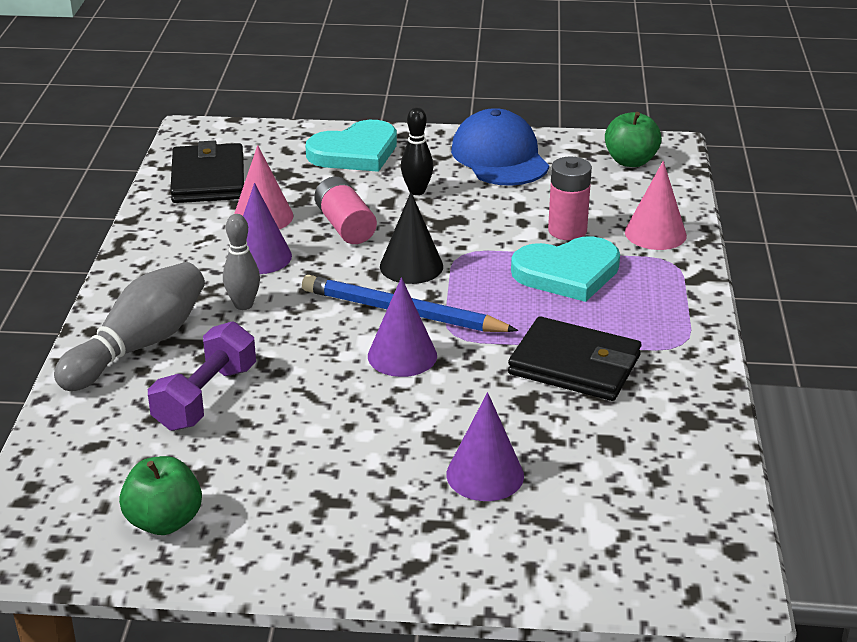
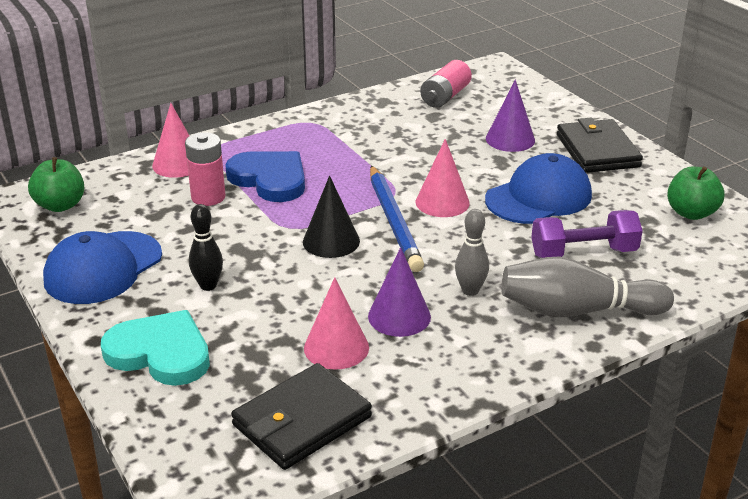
camera: 125 degrees left, 0 degrees up
pink battery [314,177,377,244] -> pink battery moved to [420,60,472,108]
purple cone [368,277,437,377] -> pink cone [416,139,470,217]
black wallet [508,316,641,401] -> black wallet moved to [557,118,643,173]
turquoise heart [511,237,620,302] -> blue heart [225,151,305,202]
none -> blue cap [485,153,592,224]

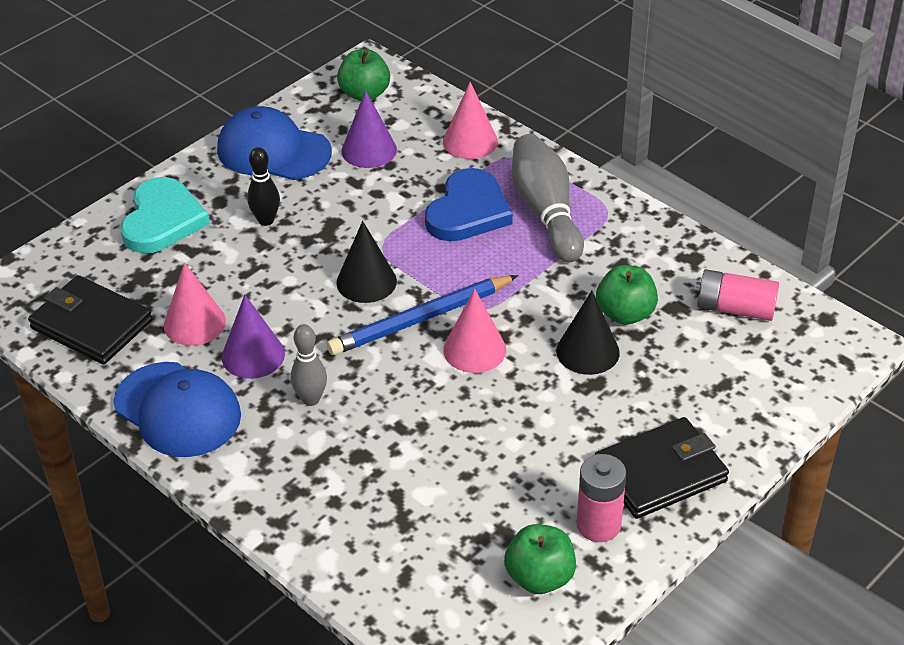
camera: 75 degrees right, 10 degrees up
pink battery [185,132,226,206] -> pink battery moved to [577,454,626,542]
blue cap [485,153,592,224] -> blue cap moved to [113,362,241,457]
purple cone [486,79,535,152] -> purple cone moved to [342,90,397,168]
grey bowling pin [501,256,674,317] -> grey bowling pin moved to [512,134,584,262]
purple dumbbell [531,210,643,258] -> none
none -> black cone [556,291,620,375]
none -> green apple [596,265,658,325]

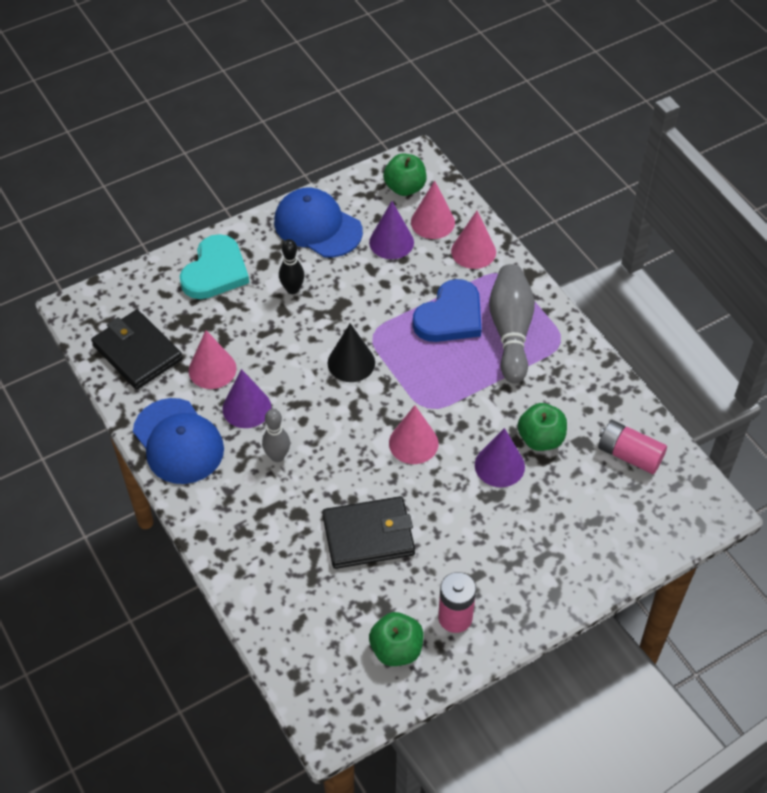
camera: 15 degrees right, 10 degrees up
blue pencil [327,275,518,355] -> none
black cone [556,291,620,375] -> purple cone [475,428,525,487]
black wallet [595,417,729,519] -> black wallet moved to [322,496,415,569]
none -> pink cone [411,181,455,239]

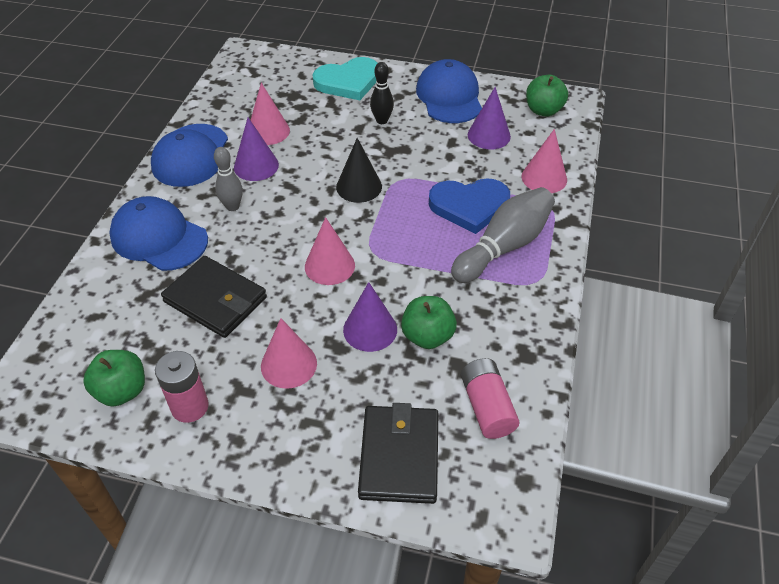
camera: 45 degrees right, 5 degrees down
black wallet [91,310,183,390] -> black wallet moved to [358,403,438,504]
pink cone [411,181,455,239] -> pink cone moved to [261,318,317,389]
none -> blue cap [109,196,208,271]

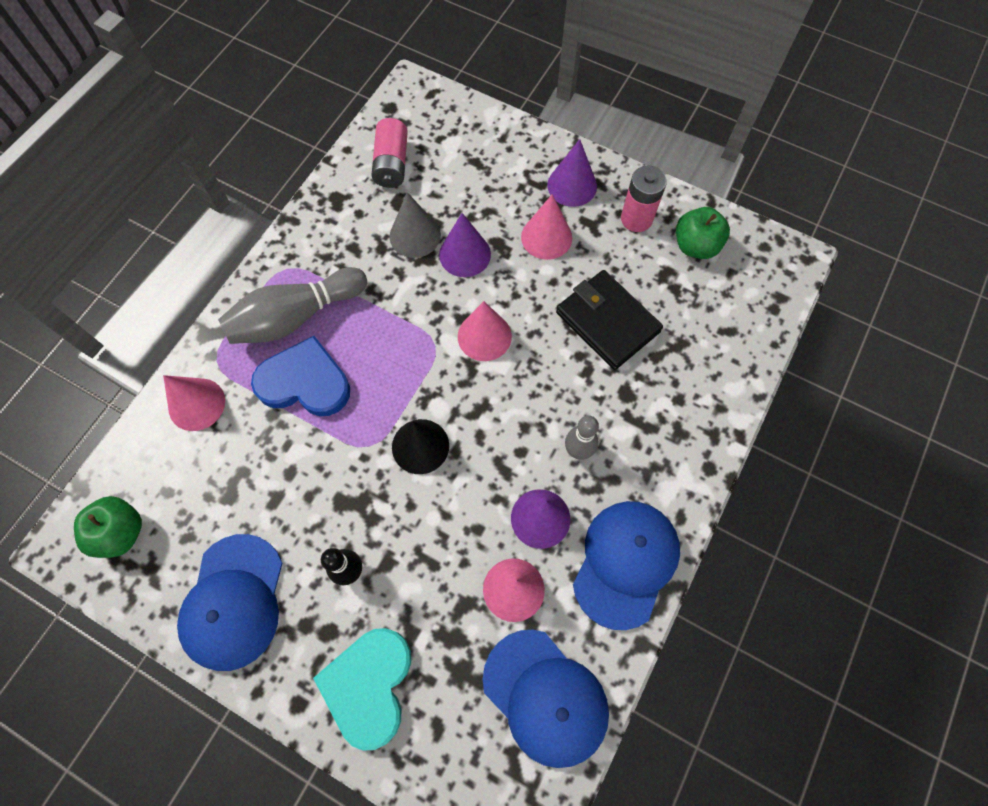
camera: 165 degrees left, 20 degrees up
blue cap [109,196,208,271] -> blue cap moved to [483,630,609,768]
turquoise heart [313,57,378,100] -> turquoise heart turned 75 degrees counterclockwise [313,628,411,751]
black wallet [358,403,438,504] -> none
green apple [401,296,457,349] -> grey cone [390,193,441,258]
purple cone [468,87,511,149] -> purple cone moved to [547,139,597,207]

